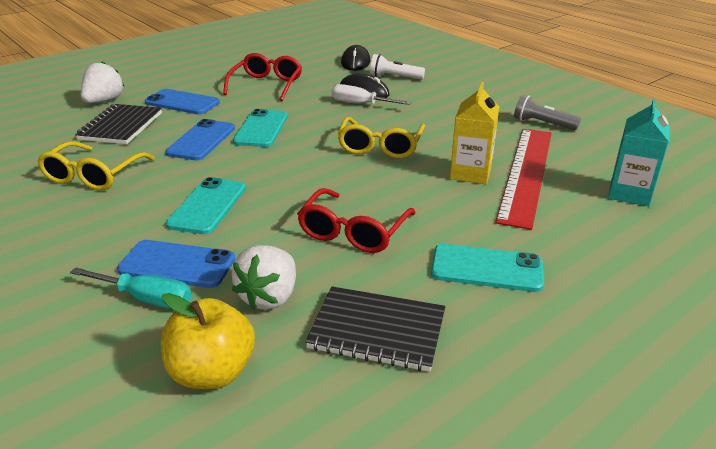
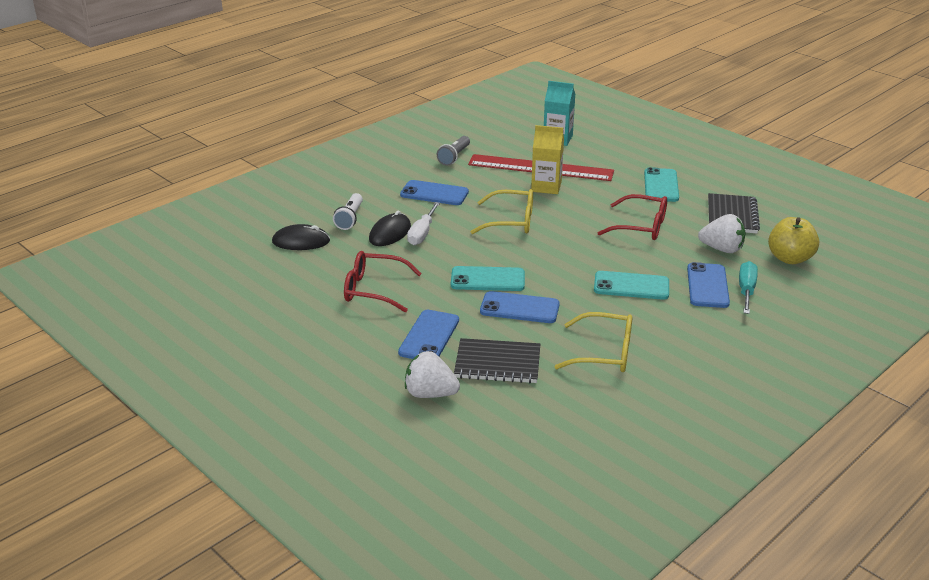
camera: 95 degrees left, 0 degrees up
none -> blue phone [400,180,469,205]

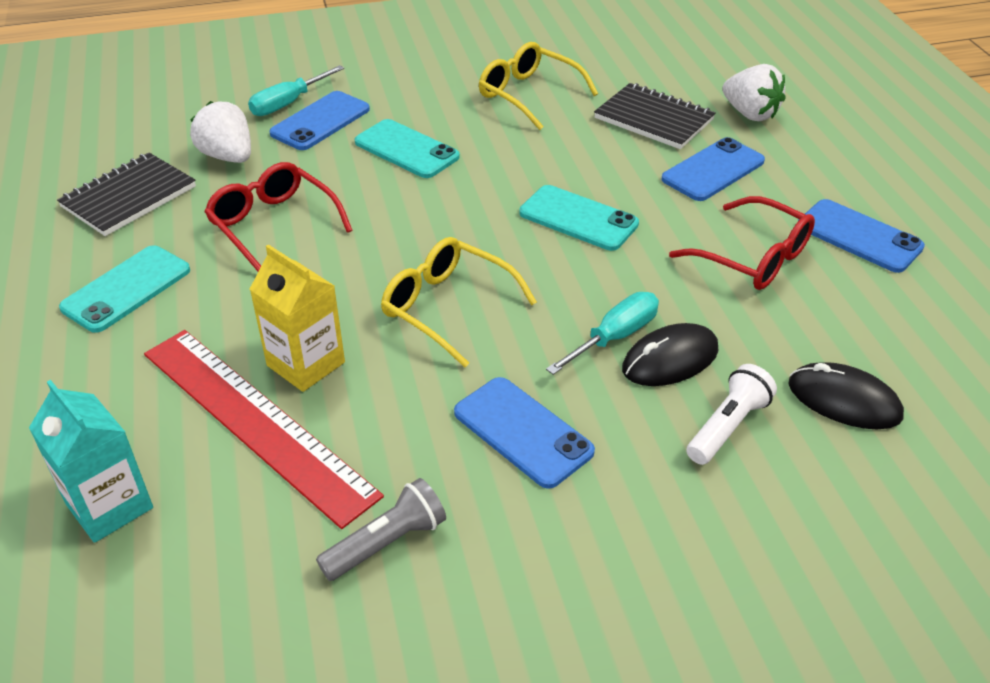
camera: 150 degrees left, 10 degrees up
white screwdriver [407,202,440,245] -> turquoise screwdriver [546,292,659,375]
blue phone [480,291,560,323] -> blue phone moved to [798,199,925,273]
yellow apple [768,217,819,264] -> none

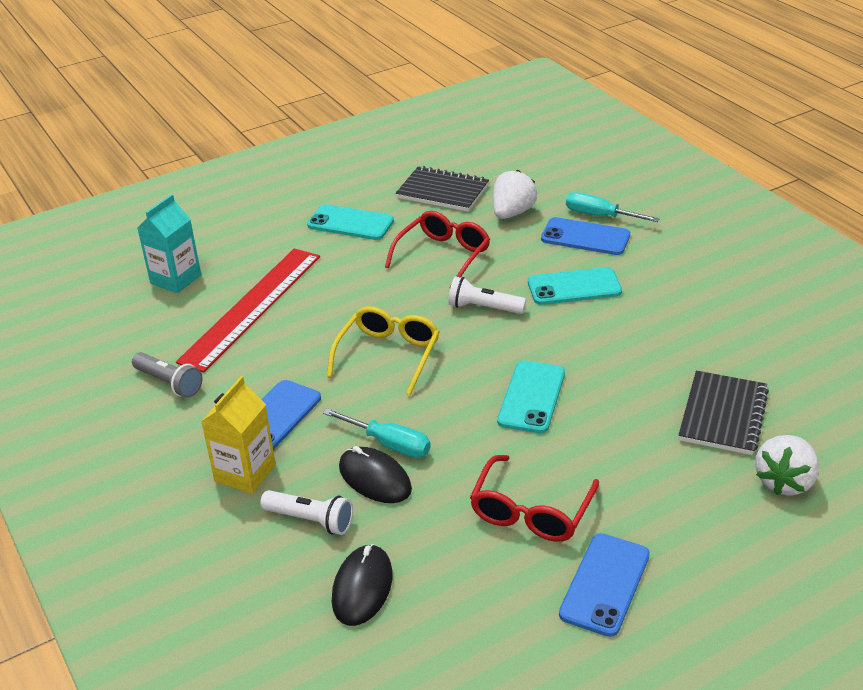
camera: 75 degrees right, 5 degrees down
yellow carton [250,244,345,392] -> yellow carton moved to [201,376,276,494]
turquoise phone [355,119,460,178] -> turquoise phone turned 60 degrees clockwise [528,267,622,305]
yellow glasses [479,42,598,130] -> none
blue phone [661,137,765,201] -> none
none -> white flashlight [448,276,526,314]

